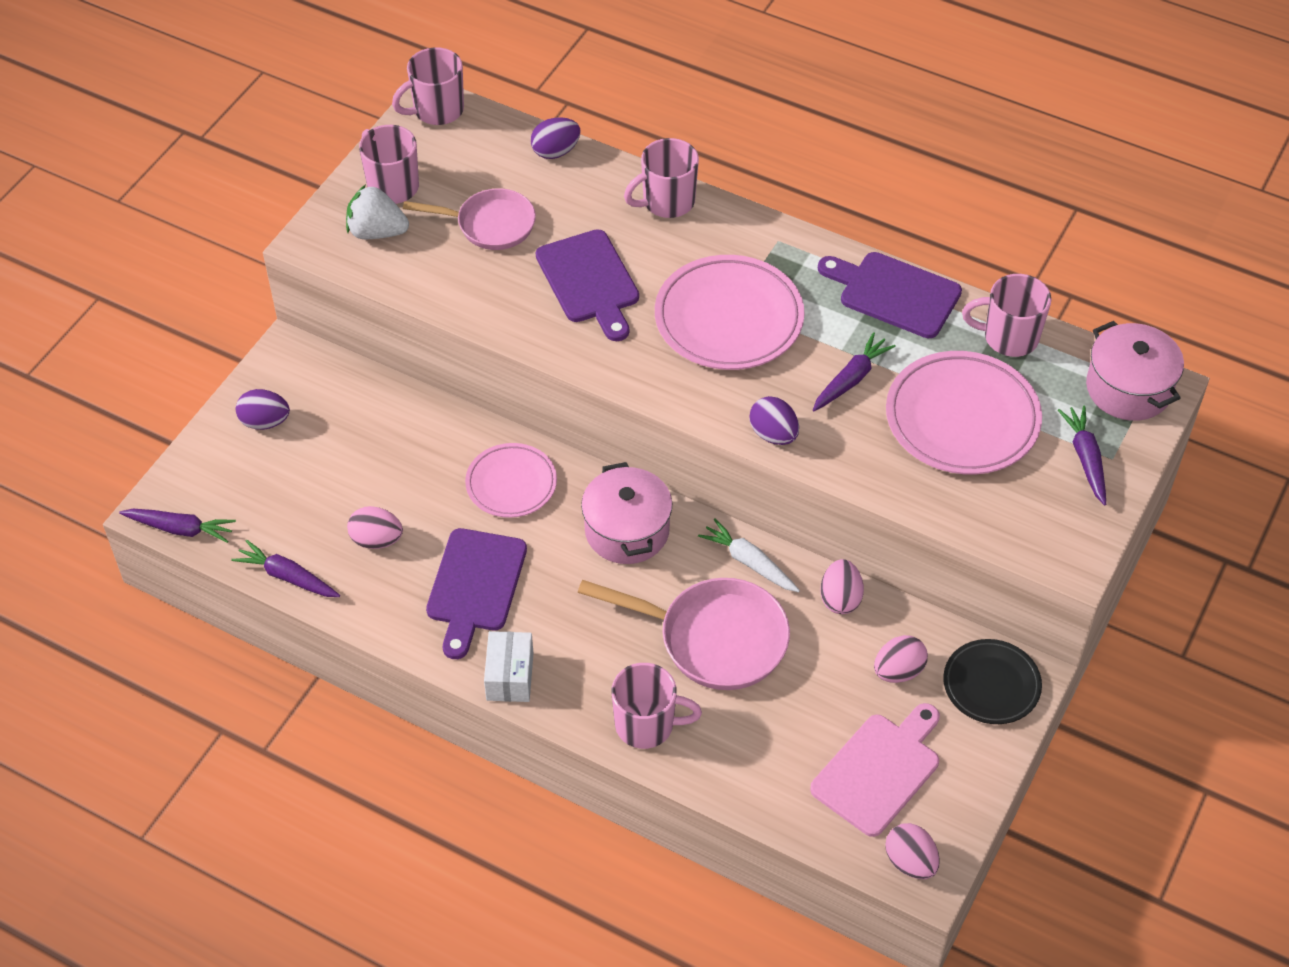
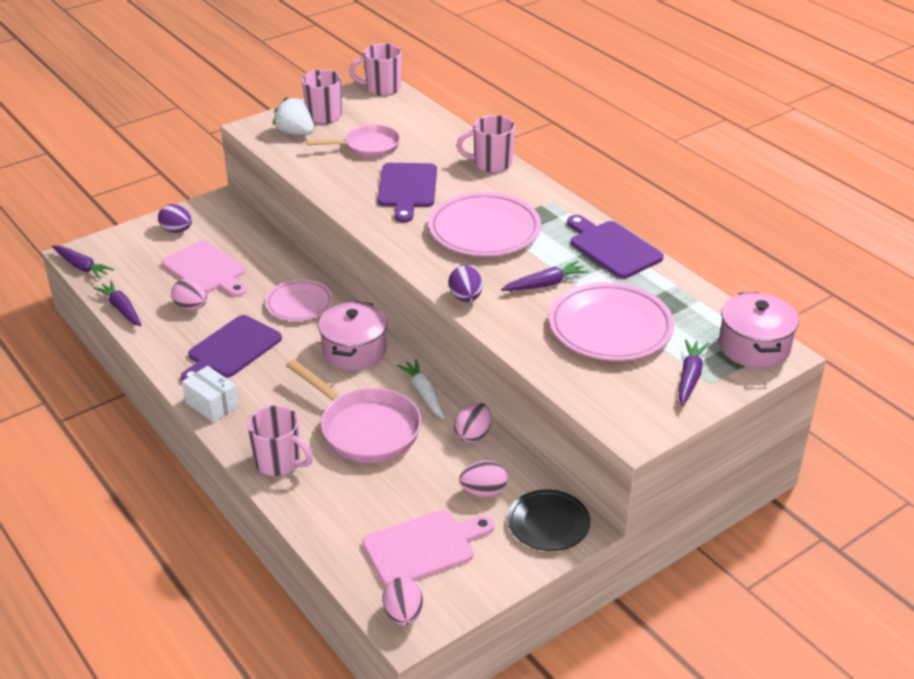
camera: 25 degrees right, 15 degrees down
pink pan [403,188,536,250] -> pink pan turned 45 degrees counterclockwise [306,125,400,158]
white box [484,631,533,702] -> white box turned 75 degrees counterclockwise [182,366,239,423]
purple egg [531,117,581,159] -> none
pink mug [962,274,1052,357] -> none
none -> pink cutting board [162,241,247,297]

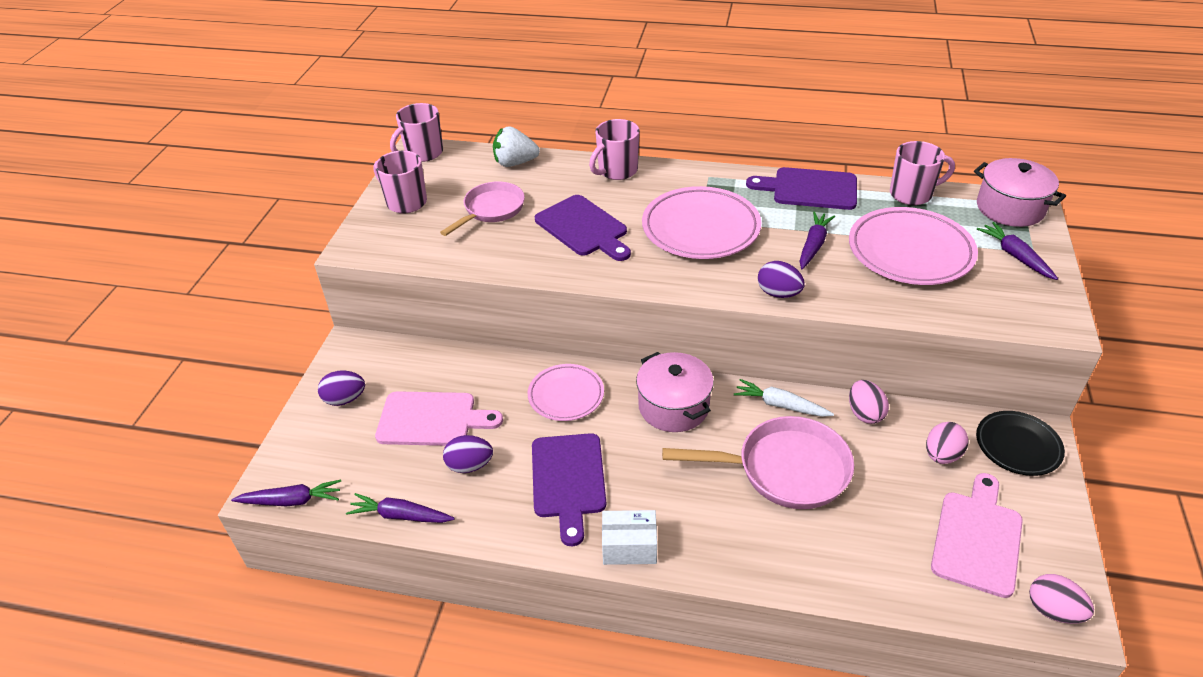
camera: 40 degrees left, 5 degrees up
pink egg [171,279,207,310] -> purple egg [443,435,493,473]
pink mug [247,405,313,476] -> pink mug moved to [890,141,955,205]
white strawberry [273,97,314,135] -> white strawberry moved to [493,126,540,167]

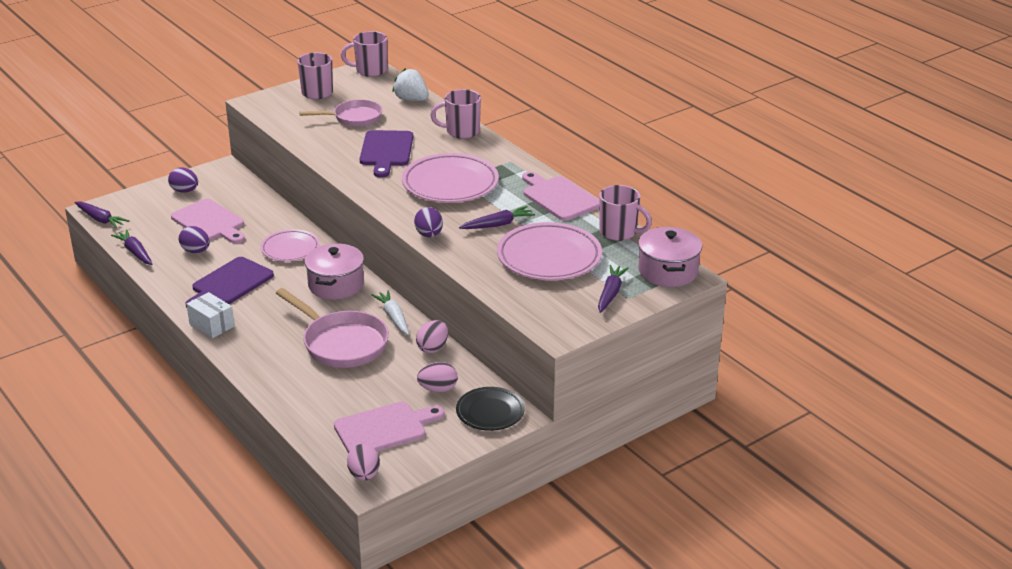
camera: 40 degrees right, 10 degrees down
purple cutting board [746,167,857,210] -> pink cutting board [522,171,599,221]

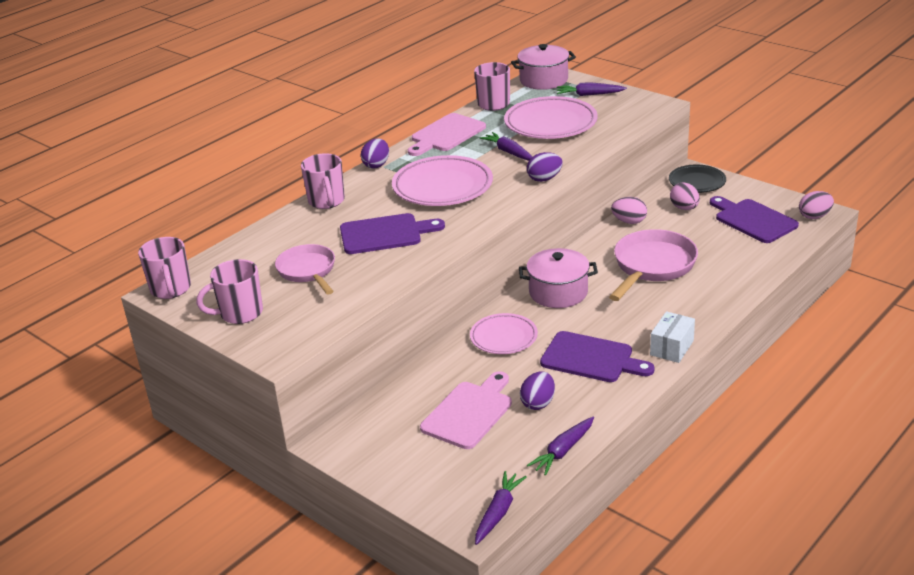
camera: 100 degrees left, 0 degrees up
purple egg [168,167,198,192] -> purple egg moved to [361,139,389,169]
pink cutting board [334,402,445,454] -> purple cutting board [710,196,799,243]
white carrot [372,290,409,335] -> none
white strawberry [392,68,429,101] -> none

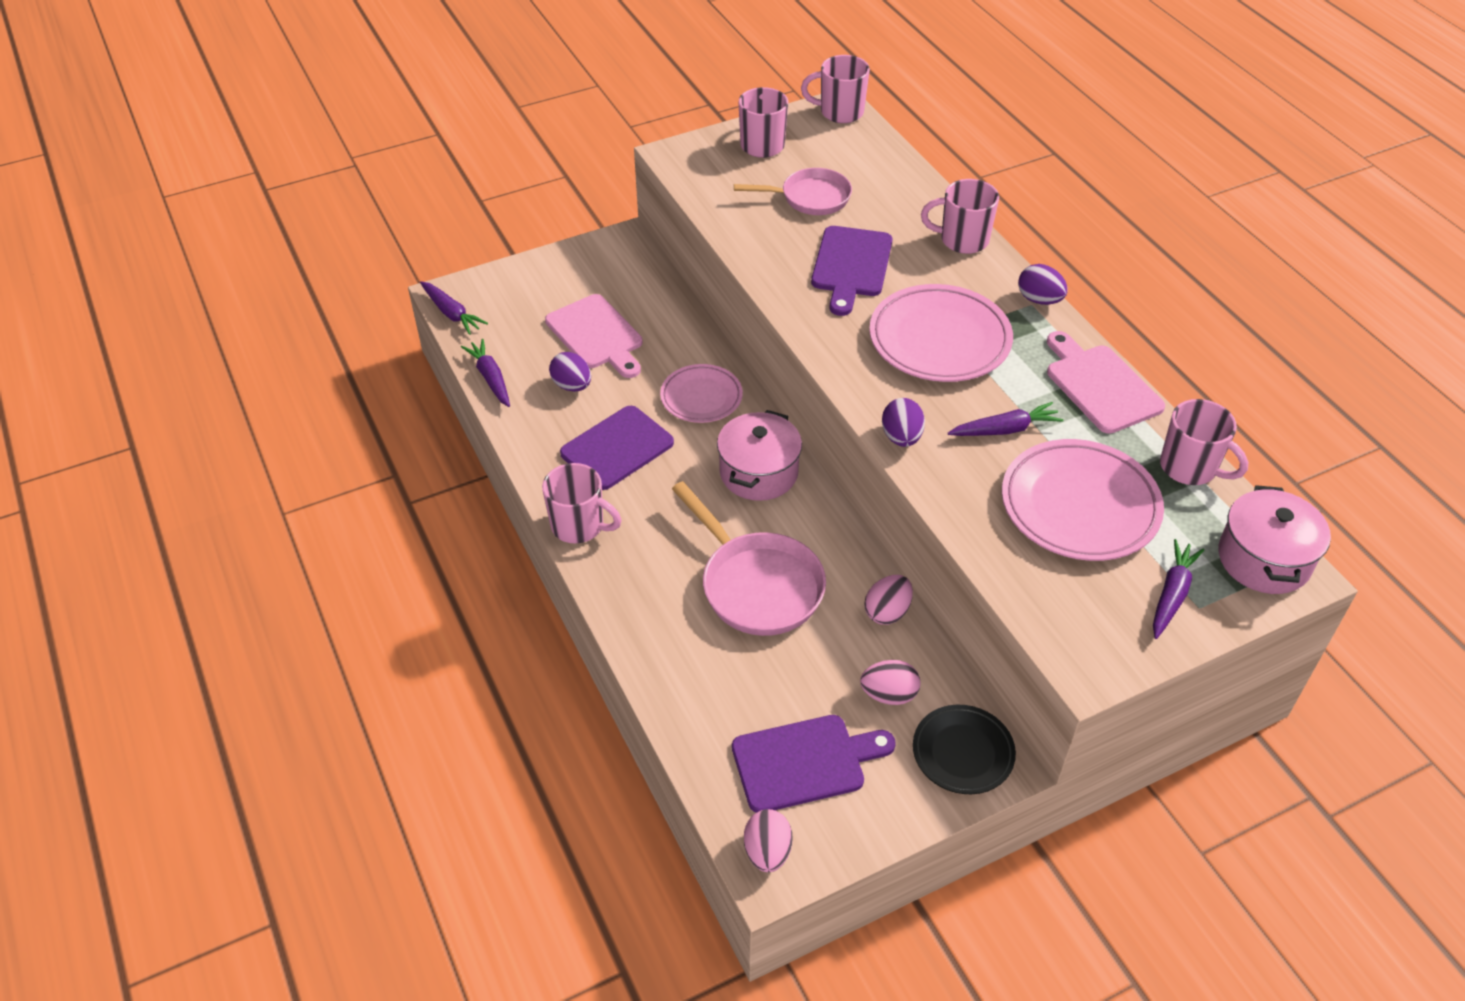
camera: 110 degrees right, 15 degrees up
white box [650,311,695,363] -> pink mug [542,463,622,544]

